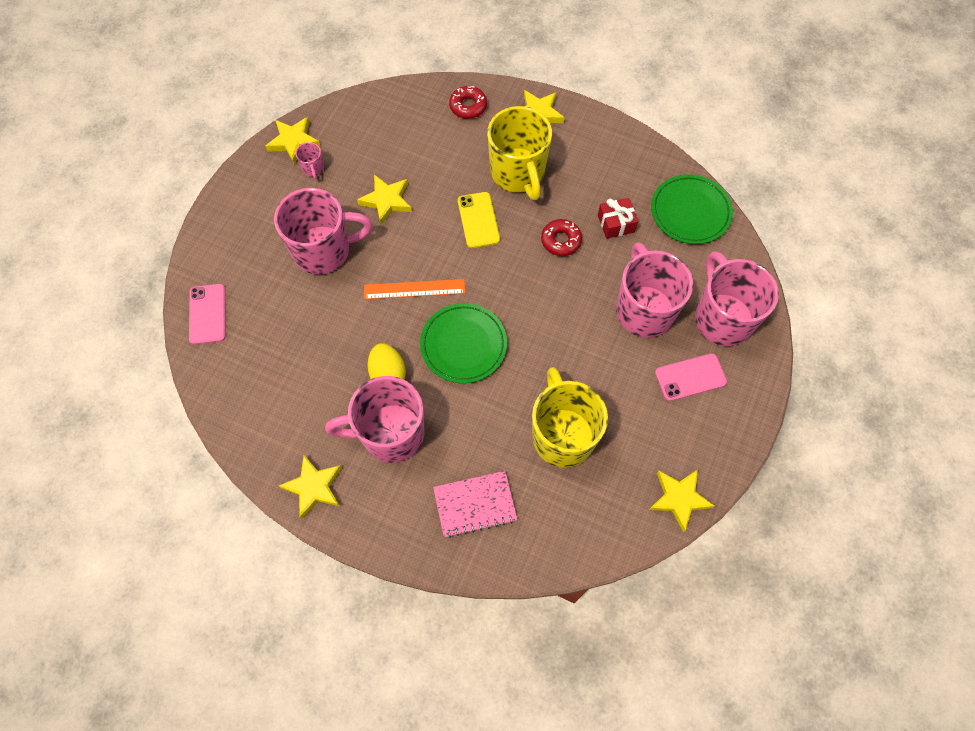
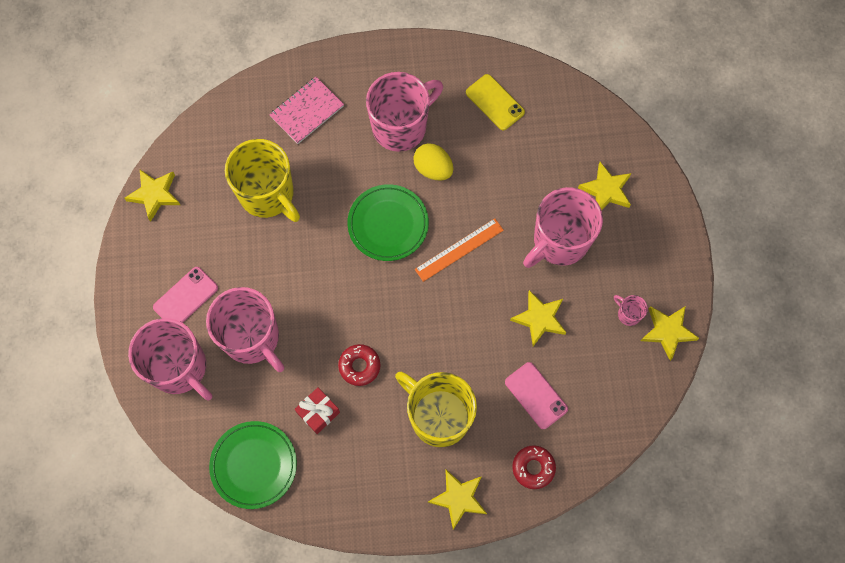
camera: 150 degrees right, 5 degrees up
pink phone [189,284,226,345] -> pink phone moved to [505,362,568,429]
yellow star [279,455,342,519] -> yellow star moved to [578,162,632,210]
yellow phone [458,192,500,248] -> yellow phone moved to [466,74,525,130]

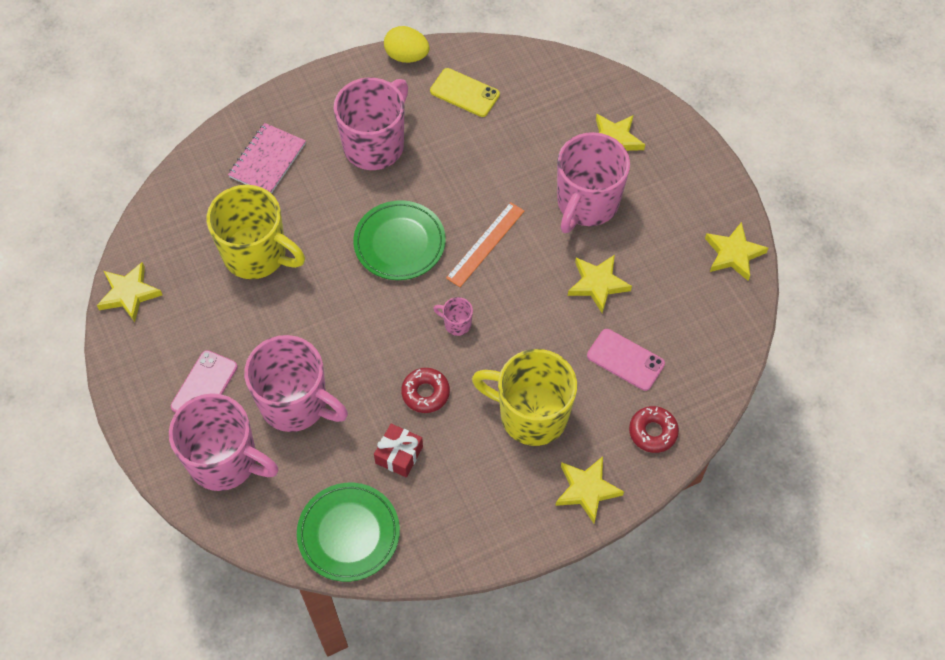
camera: 20 degrees left, 10 degrees down
yellow egg [414,143,453,181] -> yellow egg moved to [384,26,430,63]
pink mug [614,295,648,326] -> pink mug moved to [433,297,473,336]

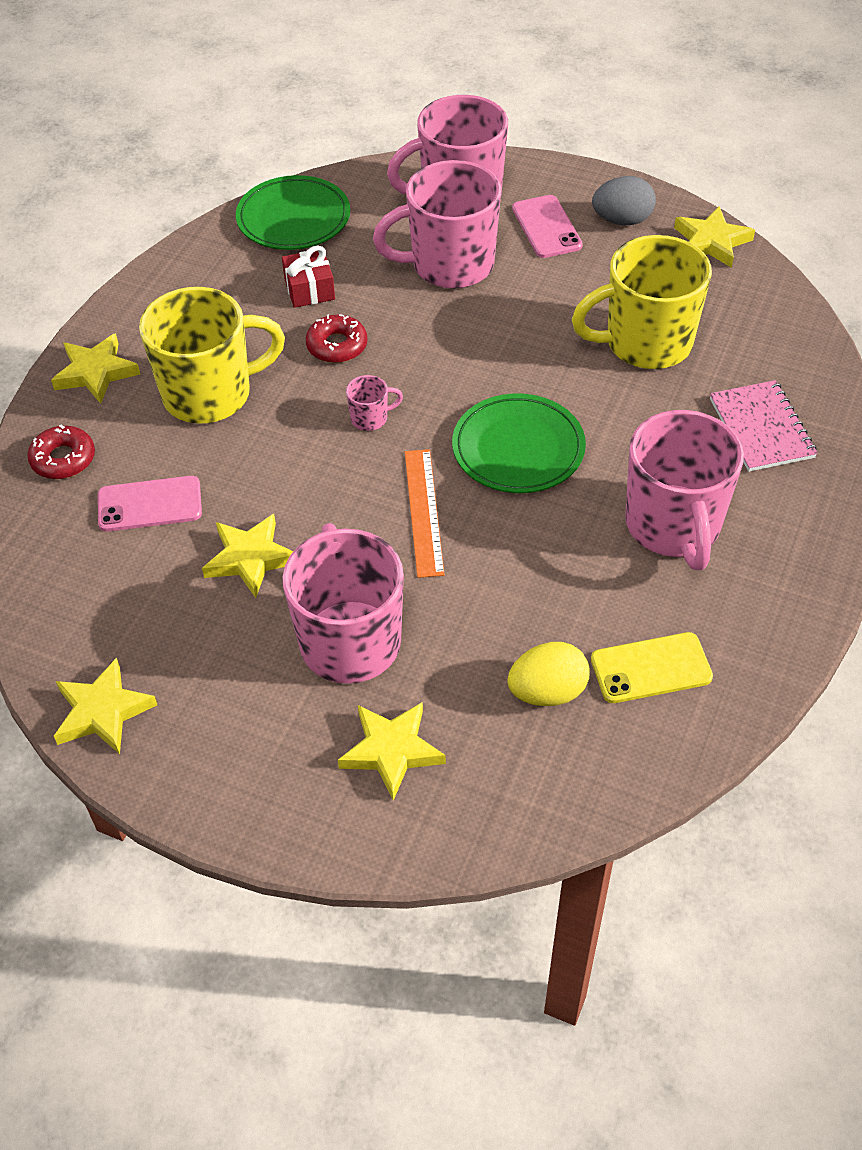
camera: 140 degrees right, 10 degrees down
yellow egg [384,26,430,63] -> yellow egg moved to [507,642,590,706]
none -> grey egg [592,176,656,225]

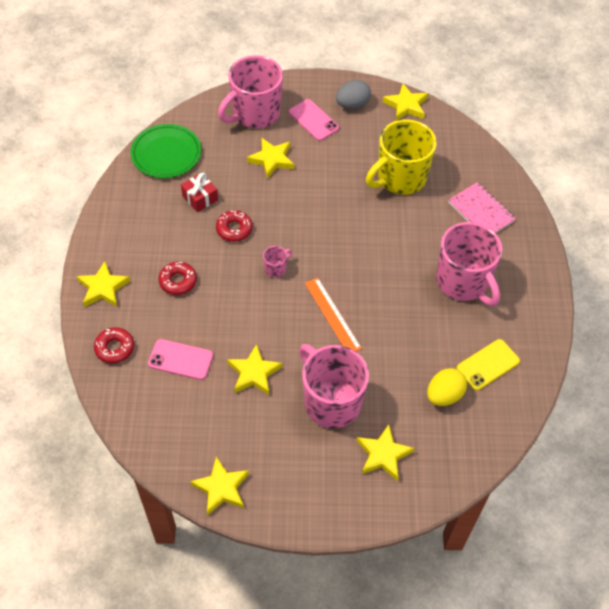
camera: 25 degrees left, 5 degrees up
pink phone [98,476,202,532] -> pink phone turned 45 degrees clockwise [148,339,213,380]
yellow mug [139,287,285,423] -> red donut [158,262,197,295]
pink mug [373,160,502,289] -> yellow star [247,138,294,179]
green plate [452,394,586,493] -> none

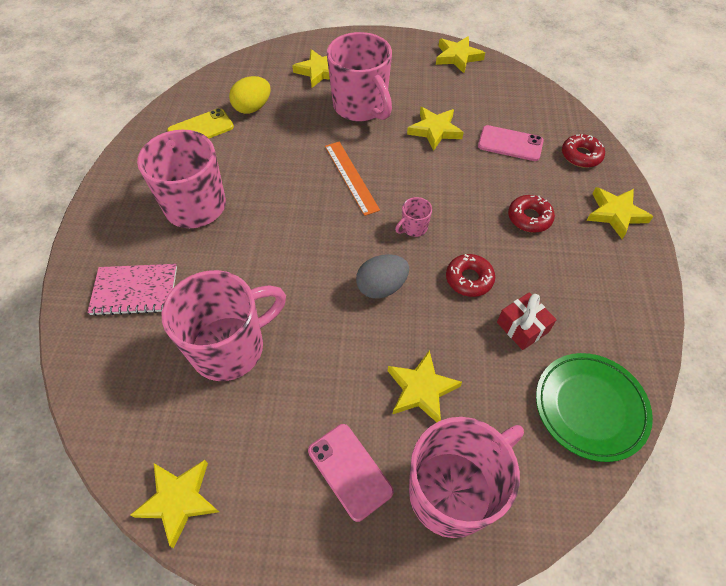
camera: 175 degrees left, 0 degrees up
grey egg [336,80,371,109] -> grey egg moved to [356,254,409,299]
yellow mug [366,119,437,195] -> pink mug [161,270,286,381]
pink notebook [448,182,516,233] -> pink notebook turned 60 degrees counterclockwise [87,264,177,316]

